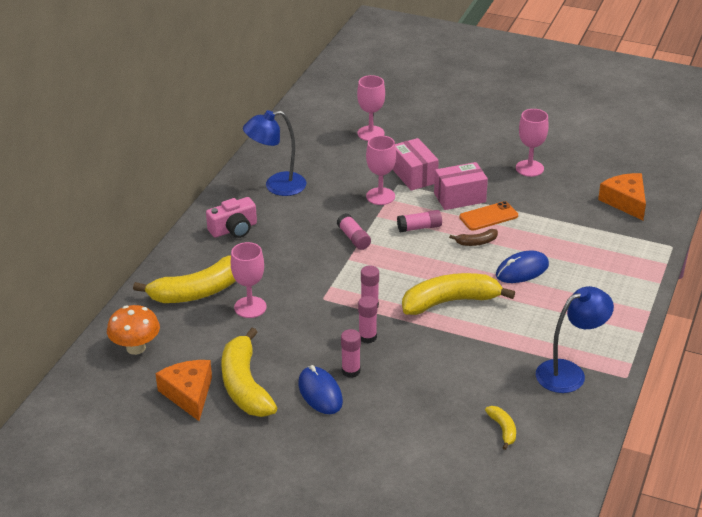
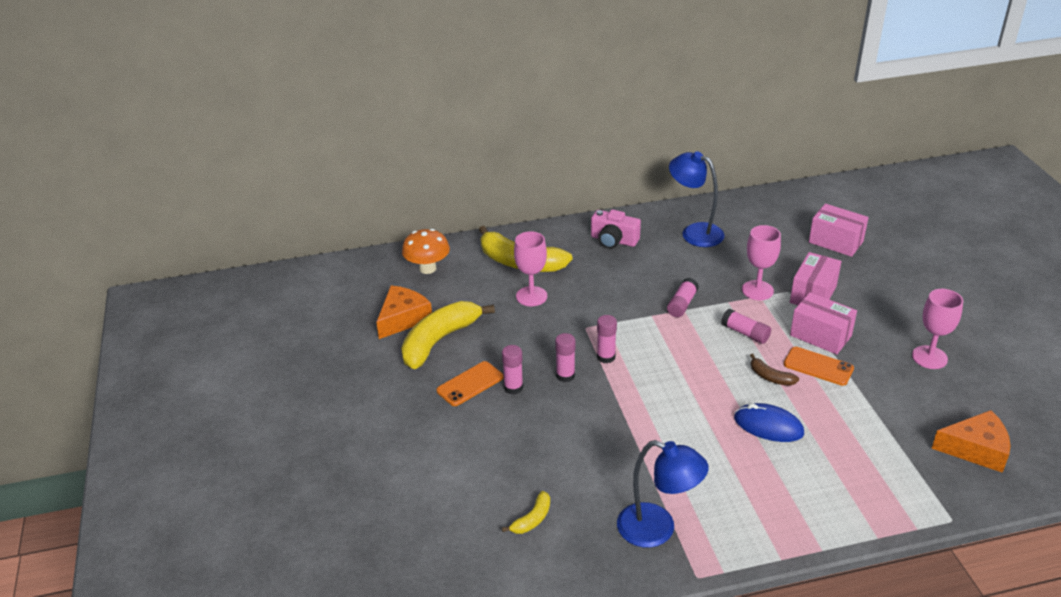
camera: 55 degrees right, 0 degrees up
blue mouse [298,365,343,414] -> orange phone [437,361,503,406]
pink goblet [357,75,385,141] -> pink box [809,204,869,257]
yellow banana [402,273,515,315] -> none
orange cheese [598,173,646,220] -> orange cheese turned 60 degrees clockwise [931,410,1011,473]

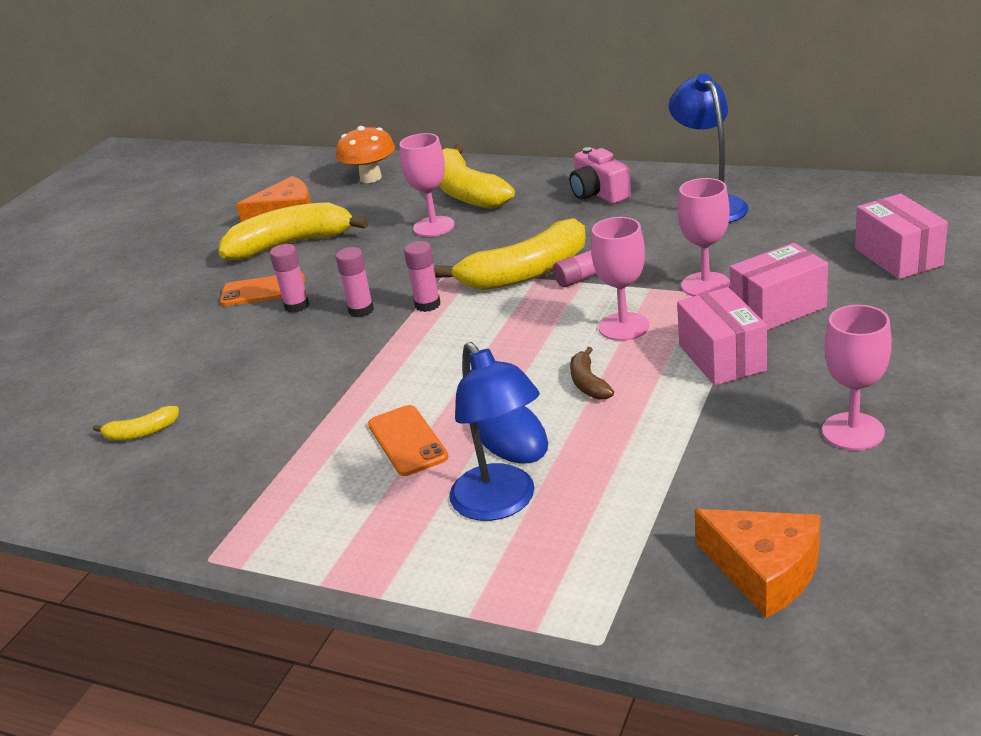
camera: 40 degrees right, 5 degrees down
blue lamp [617,440,709,548] -> blue lamp moved to [449,342,540,521]
pink glue stick [721,309,771,344] -> pink goblet [591,217,649,341]
orange phone [784,347,854,386] -> orange phone moved to [368,405,448,476]
none -> yellow banana [434,218,586,290]

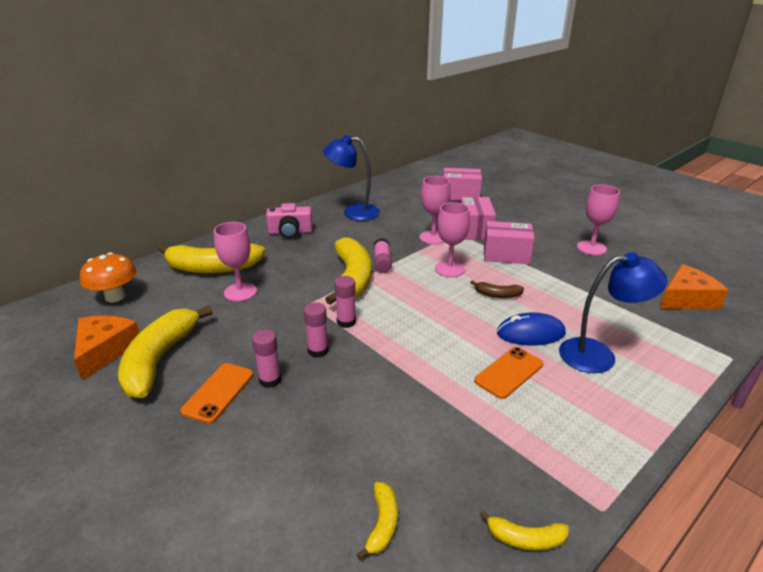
camera: 70 degrees left, 0 degrees up
orange phone [368,405,448,476] -> orange phone turned 45 degrees counterclockwise [474,347,543,399]
none -> yellow banana [480,511,569,551]

